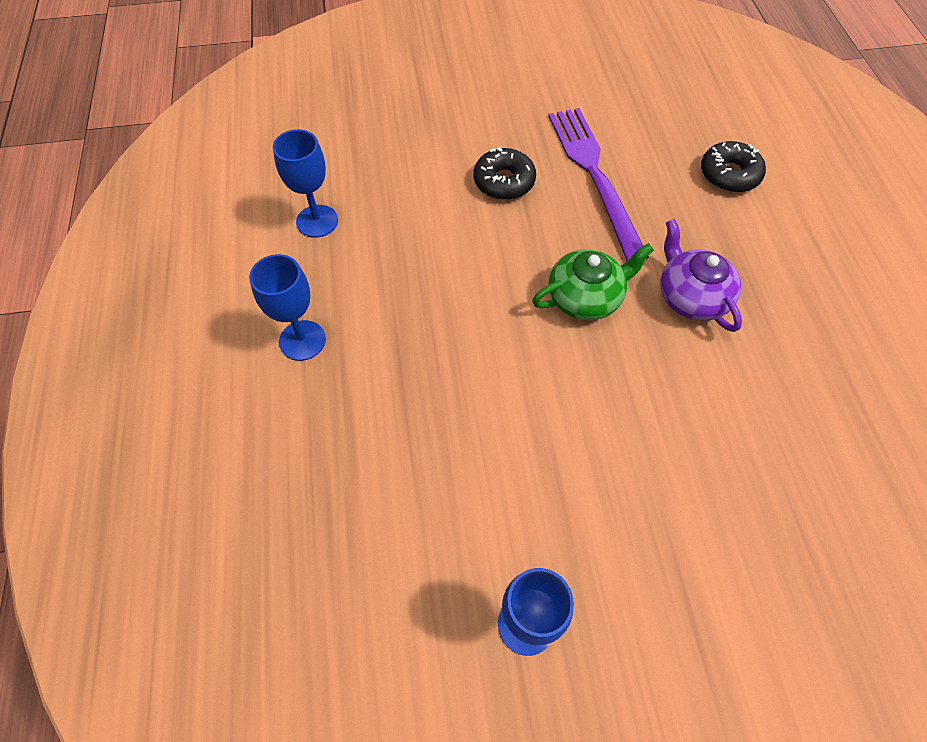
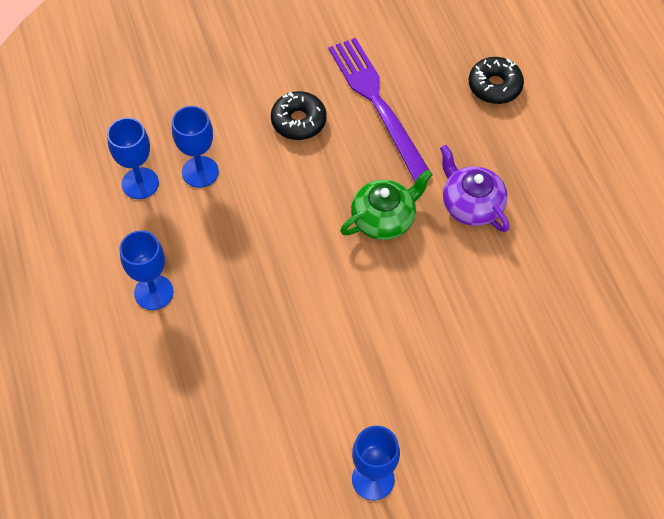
camera: 10 degrees left, 0 degrees up
none -> blue goblet [172,106,219,188]

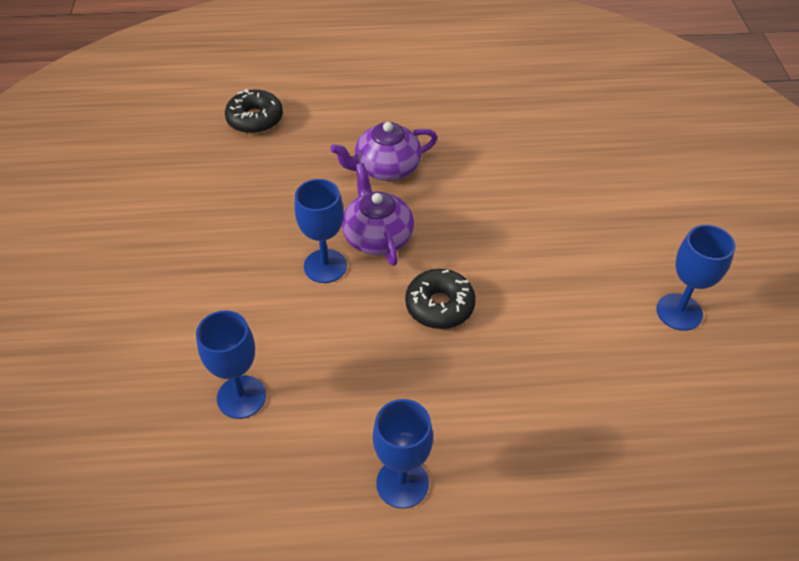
camera: 75 degrees left, 10 degrees down
blue goblet [107,118,159,199] -> blue goblet moved to [294,179,347,283]
black donut [271,91,327,140] -> black donut moved to [405,269,476,329]
purple fork [328,38,430,182] -> none
green teapot [340,169,433,240] -> purple teapot [342,163,414,266]

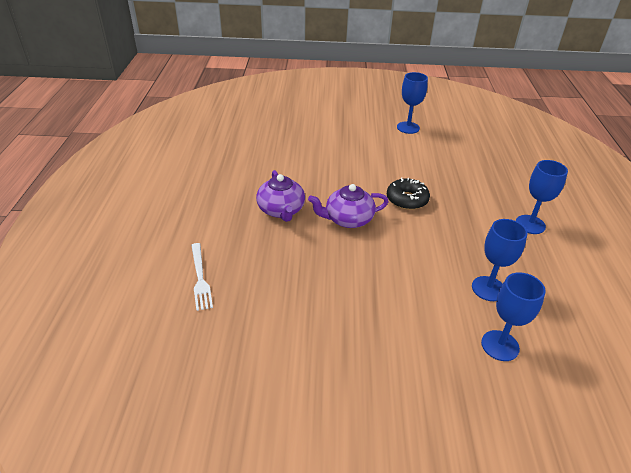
camera: 85 degrees left, 10 degrees down
black donut [225,89,283,134] -> white fork [191,243,213,311]
blue goblet [294,179,347,283] -> blue goblet moved to [481,272,546,361]

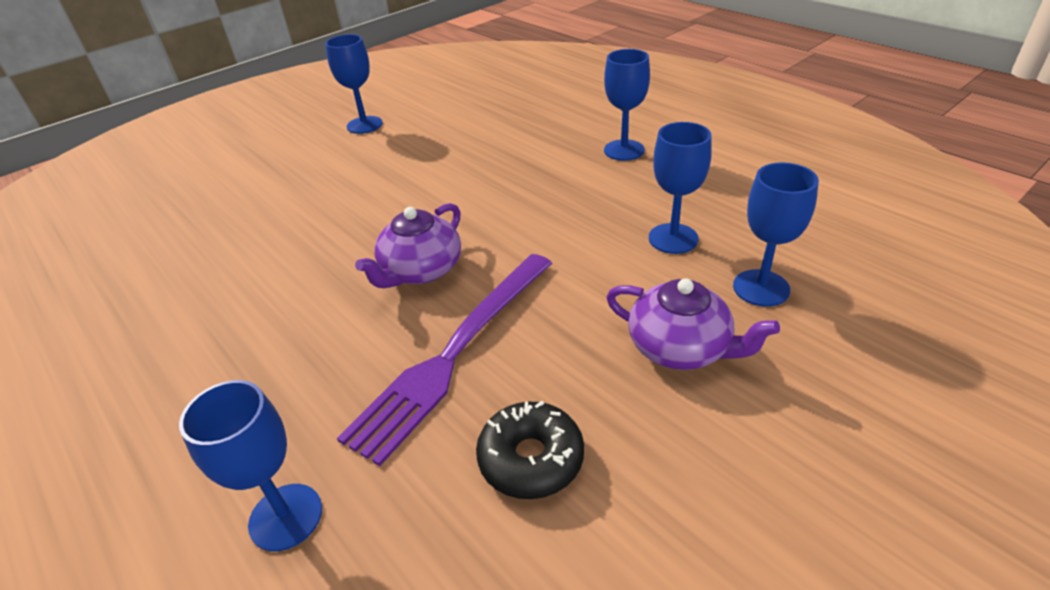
camera: 40 degrees left, 0 degrees up
white fork [191,243,213,311] -> blue goblet [179,380,322,551]
purple teapot [256,170,305,222] -> purple teapot moved to [606,278,780,370]
black donut [387,177,430,210] -> black donut moved to [476,401,584,499]
none -> purple fork [337,254,552,466]

